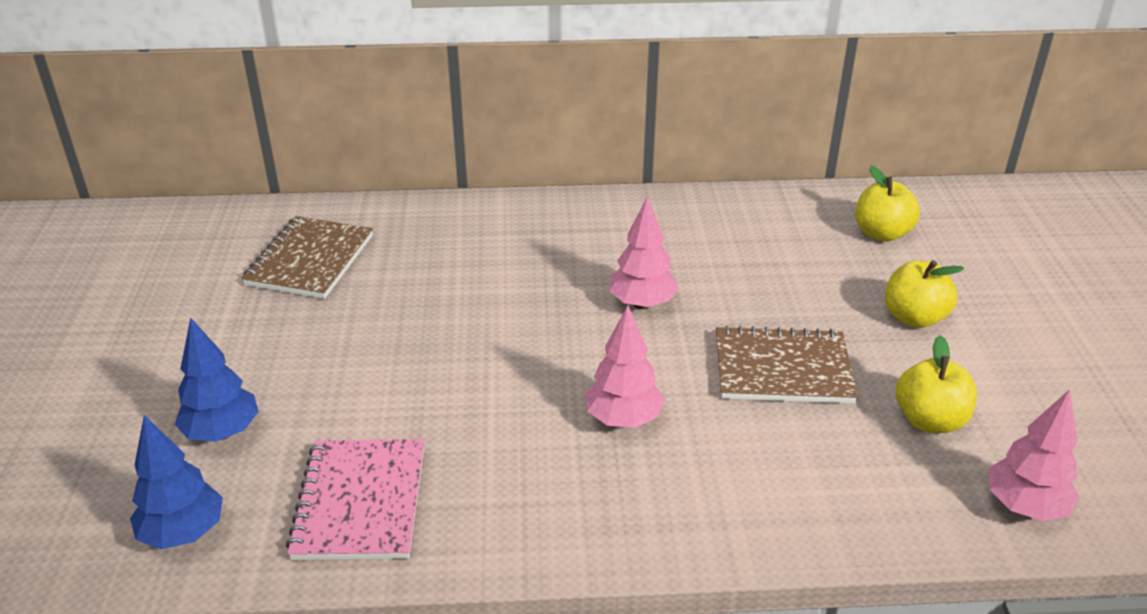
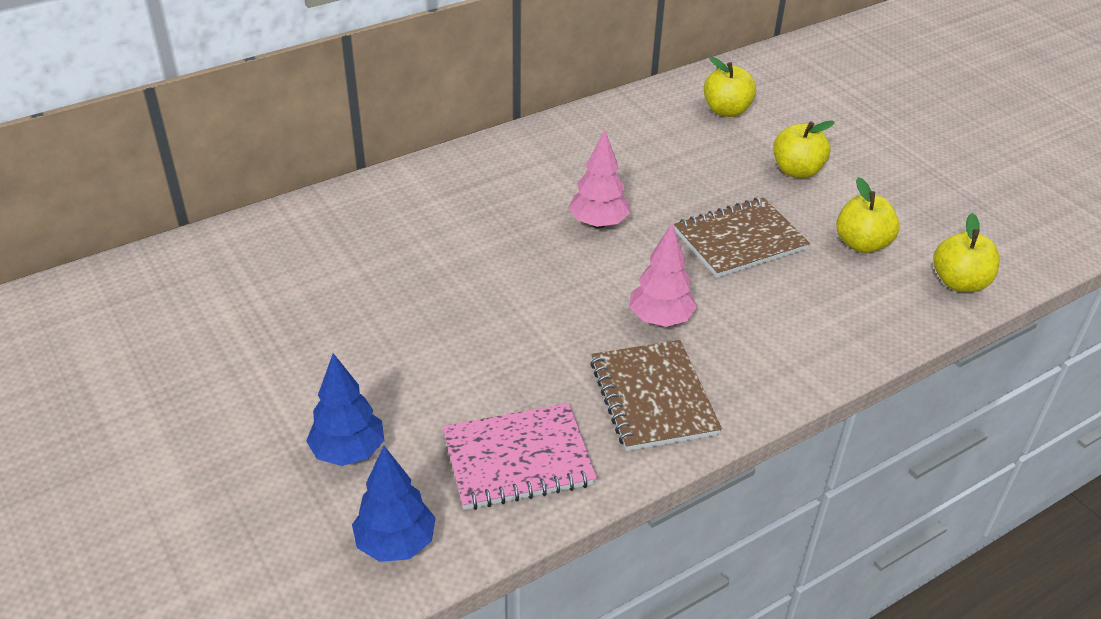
camera: 30 degrees left, 5 degrees up
brown notebook [241,216,373,299] -> brown notebook moved to [590,340,722,451]
pink notebook [286,439,424,560] -> pink notebook turned 75 degrees counterclockwise [443,403,597,510]
pink tree [989,389,1080,521] -> yellow apple [934,213,1000,292]

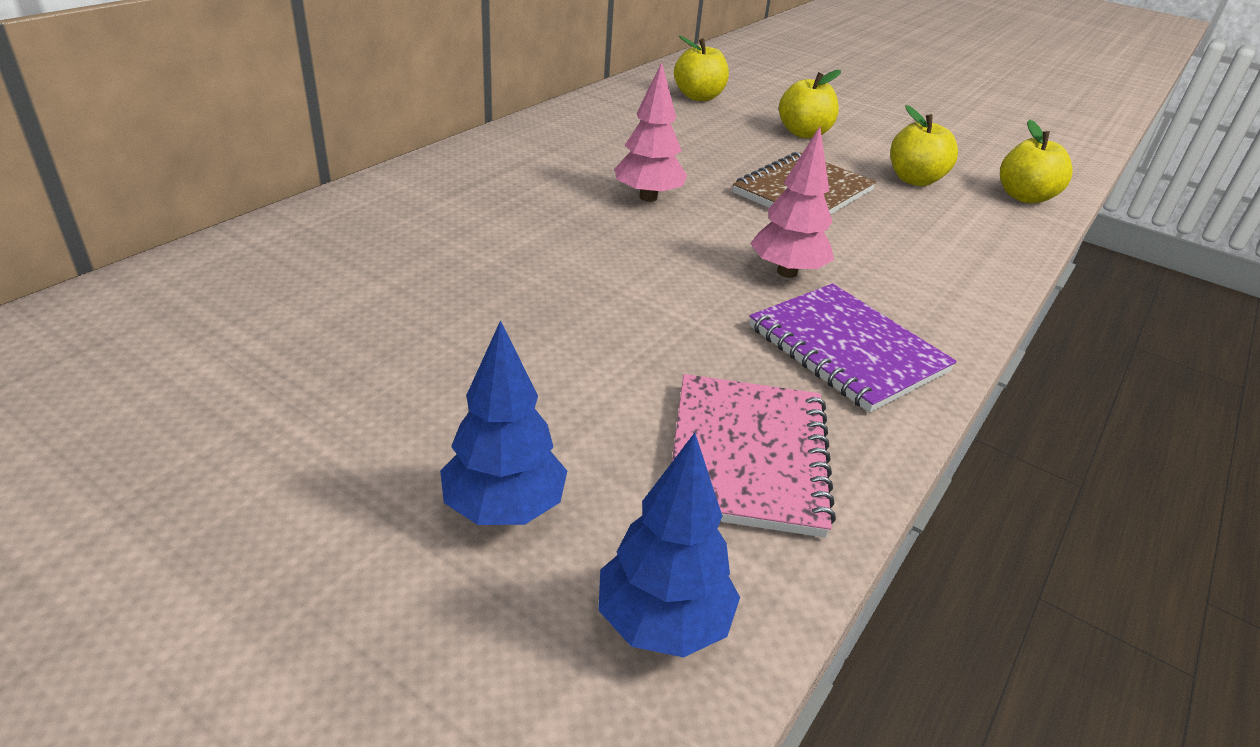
camera: 25 degrees left, 5 degrees down
pink notebook [443,403,597,510] -> pink notebook turned 45 degrees counterclockwise [672,374,836,538]
brown notebook [590,340,722,451] -> purple notebook [749,283,957,413]

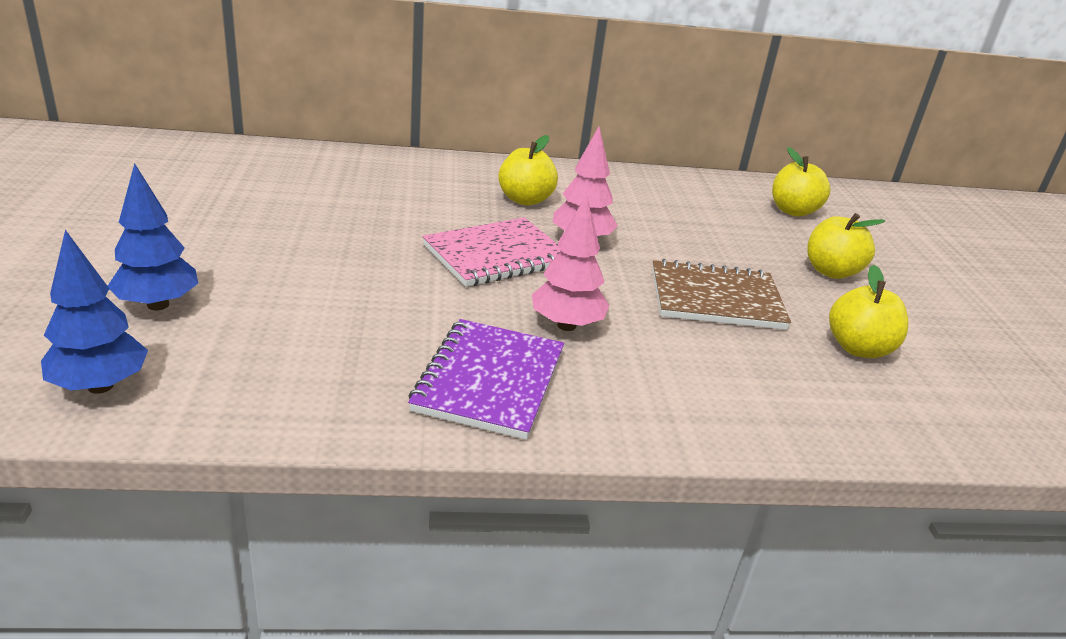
camera: 50 degrees right, 5 degrees down
pink notebook [672,374,836,538] -> pink notebook moved to [423,217,561,287]
yellow apple [1000,120,1073,203] -> yellow apple moved to [498,135,558,206]

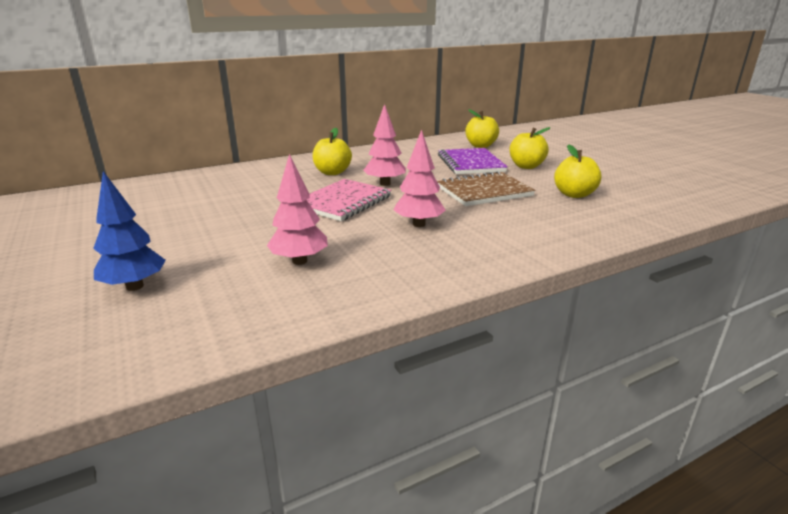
camera: 20 degrees left, 5 degrees down
blue tree [41,230,148,394] -> none
purple notebook [408,319,564,440] -> purple notebook moved to [438,148,508,174]
none -> pink tree [267,154,328,265]

